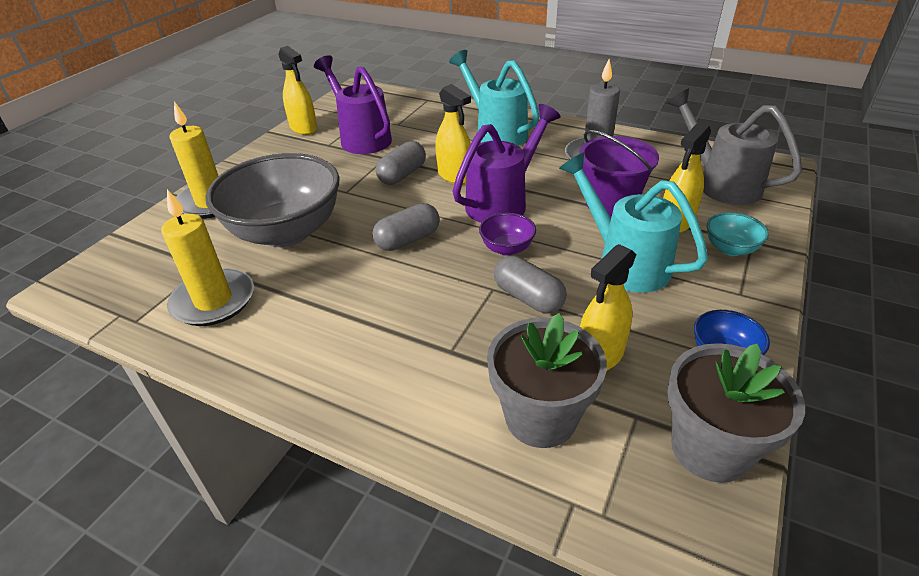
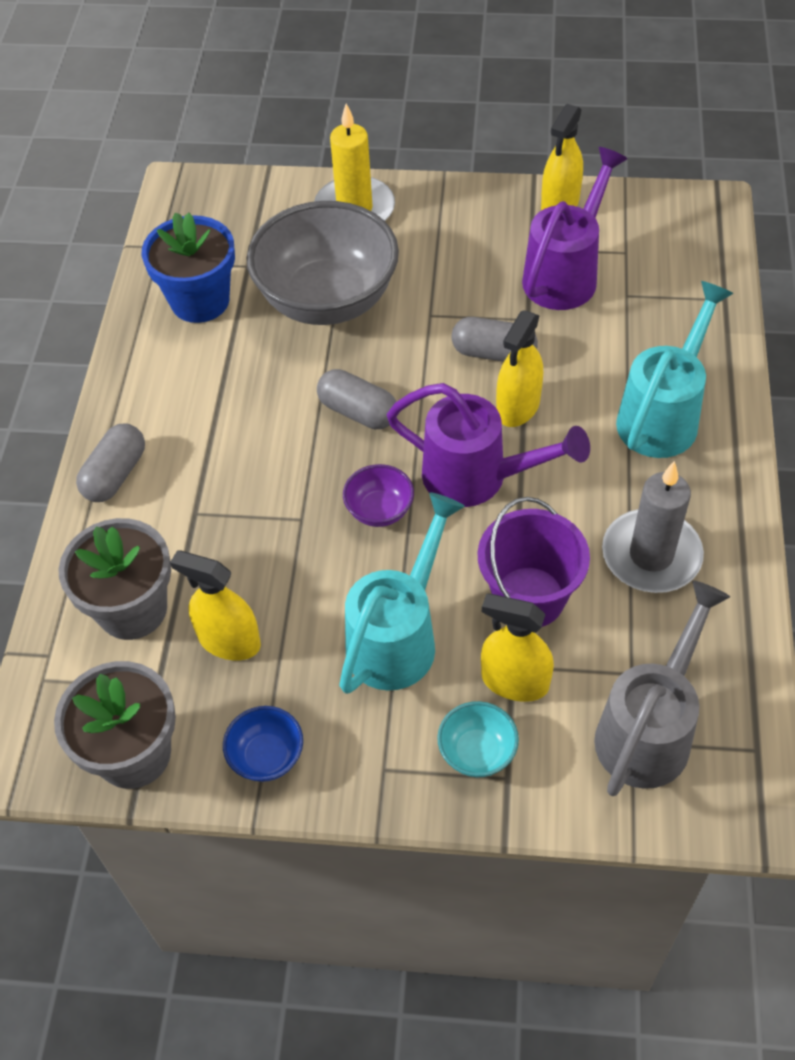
camera: 70 degrees right, 15 degrees up
yellow candle [161,189,254,326] -> blue flower pot [142,212,235,323]
grey capsule [494,256,567,314] -> grey capsule moved to [76,424,145,502]

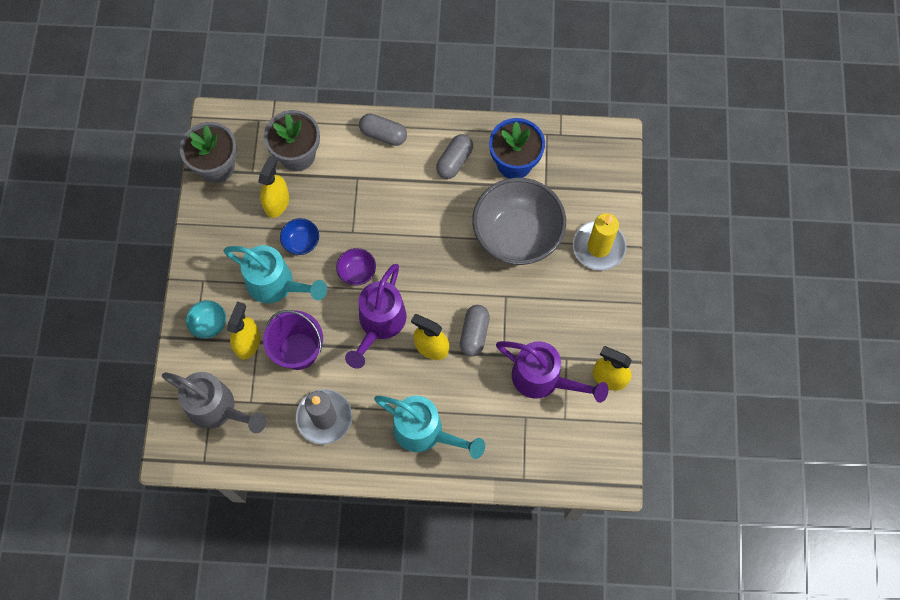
camera: 85 degrees right, 15 degrees up
blue bowl [223,706,303,782] -> blue bowl moved to [280,218,319,255]
grey capsule [317,369,396,429] -> grey capsule moved to [436,134,473,179]

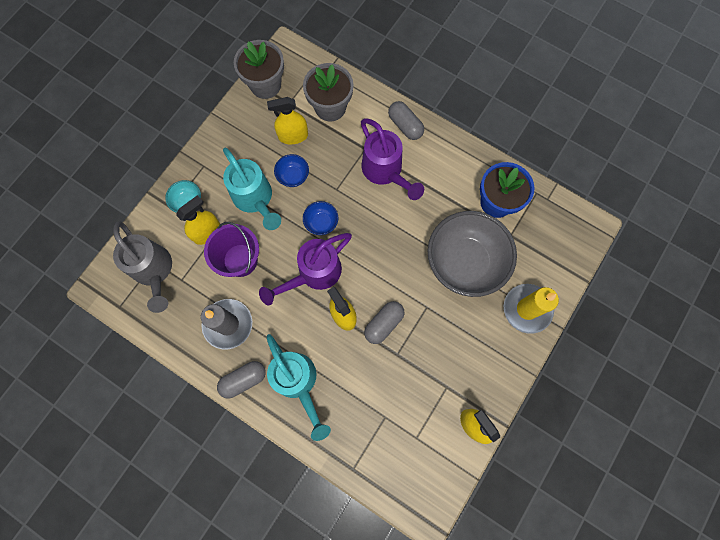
camera: 30 degrees right, 5 degrees up
yellow spray bottle [258,155,289,218] -> yellow spray bottle turned 150 degrees counterclockwise [267,97,308,144]
purple bowl [336,248,376,286] -> blue bowl [303,201,338,235]
grey capsule [436,134,473,179] -> grey capsule moved to [217,361,266,399]
purple watering can [496,341,608,403] -> purple watering can moved to [361,118,424,200]

